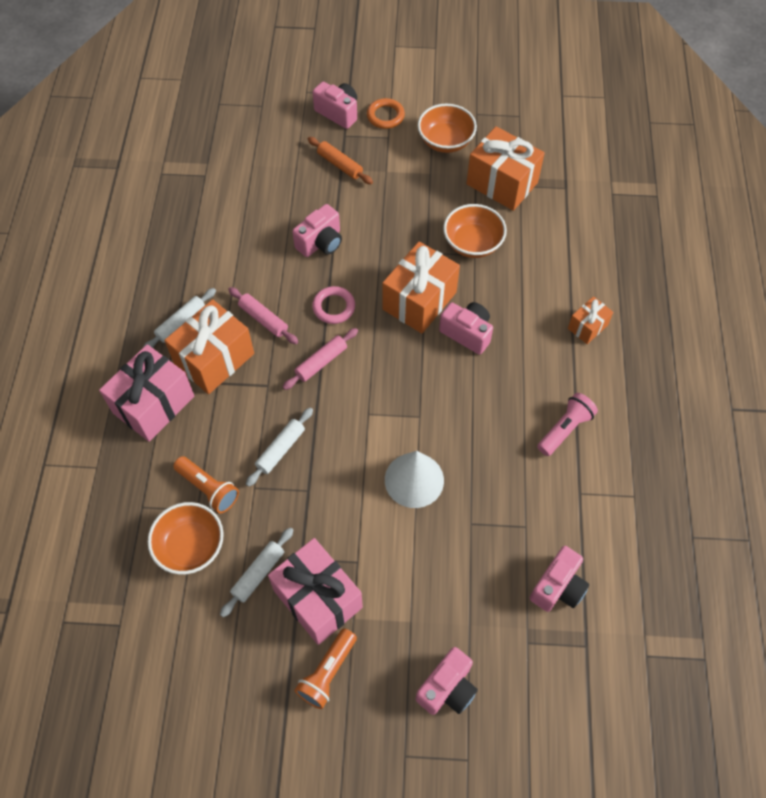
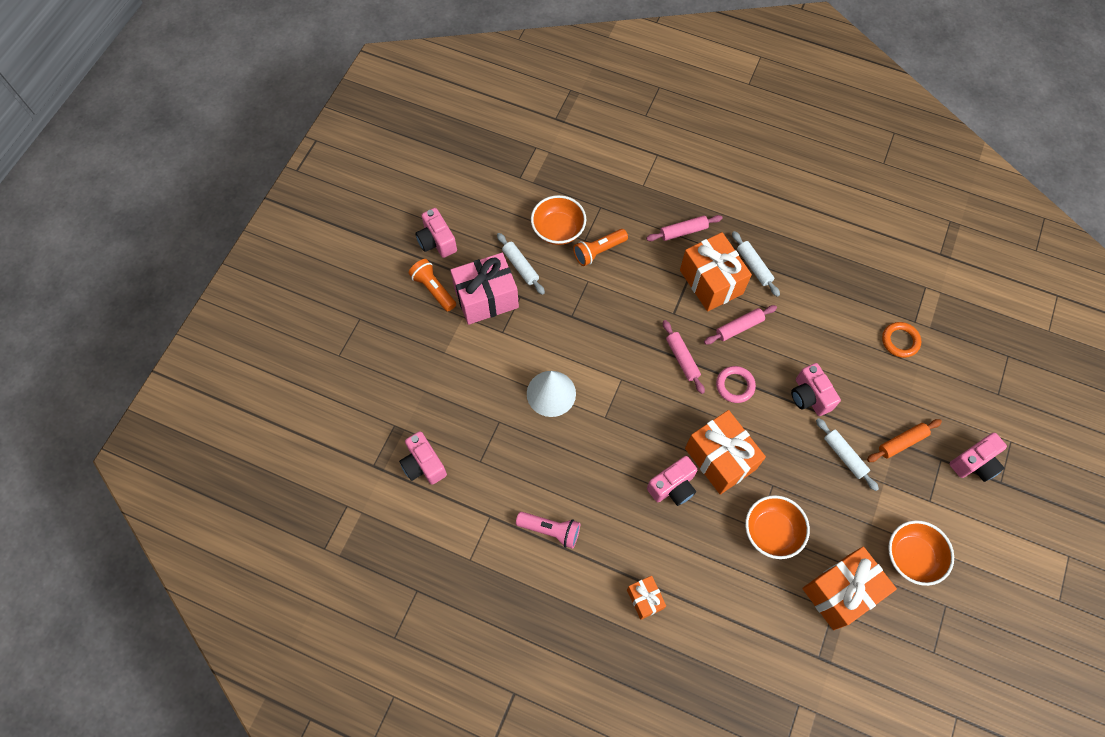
camera: 110 degrees right, 5 degrees up
pink gift [99,344,194,442] -> pink rolling pin [646,215,723,241]
white rolling pin [246,407,313,487] -> white rolling pin moved to [816,418,879,491]
orange ring [367,98,405,129] -> orange ring moved to [882,322,921,358]
pink camera [416,647,478,715] -> pink camera moved to [415,208,457,258]
pink flashlight [537,393,598,456] -> pink flashlight turned 45 degrees counterclockwise [516,512,580,549]

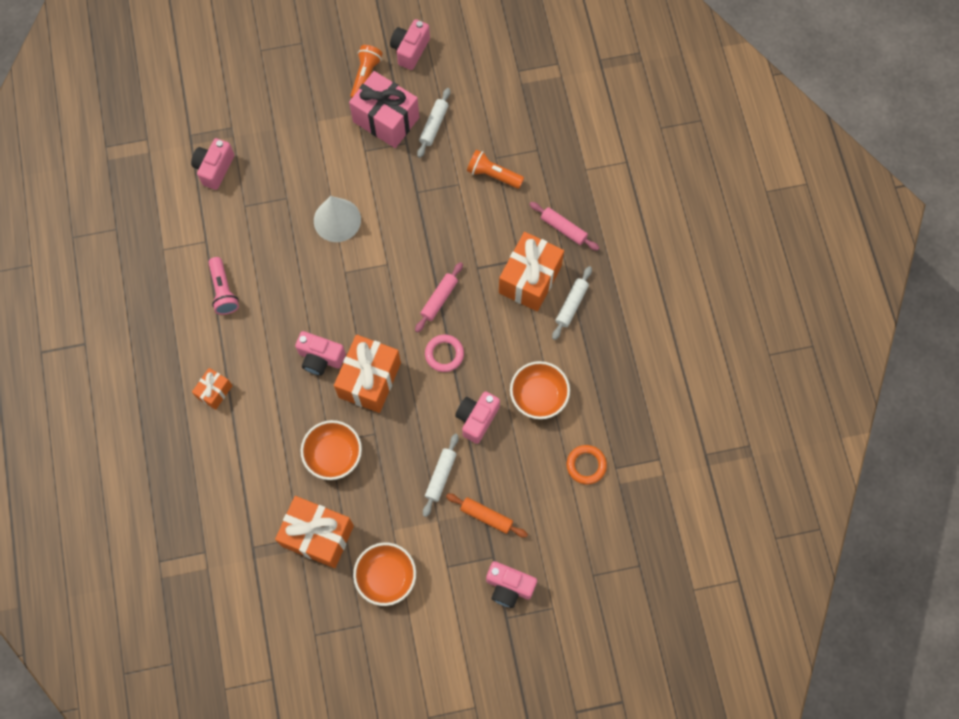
camera: 55 degrees right, 5 degrees up
orange bowl [531,195,586,245] -> orange bowl moved to [510,361,570,419]
pink rolling pin [704,305,777,344] -> none

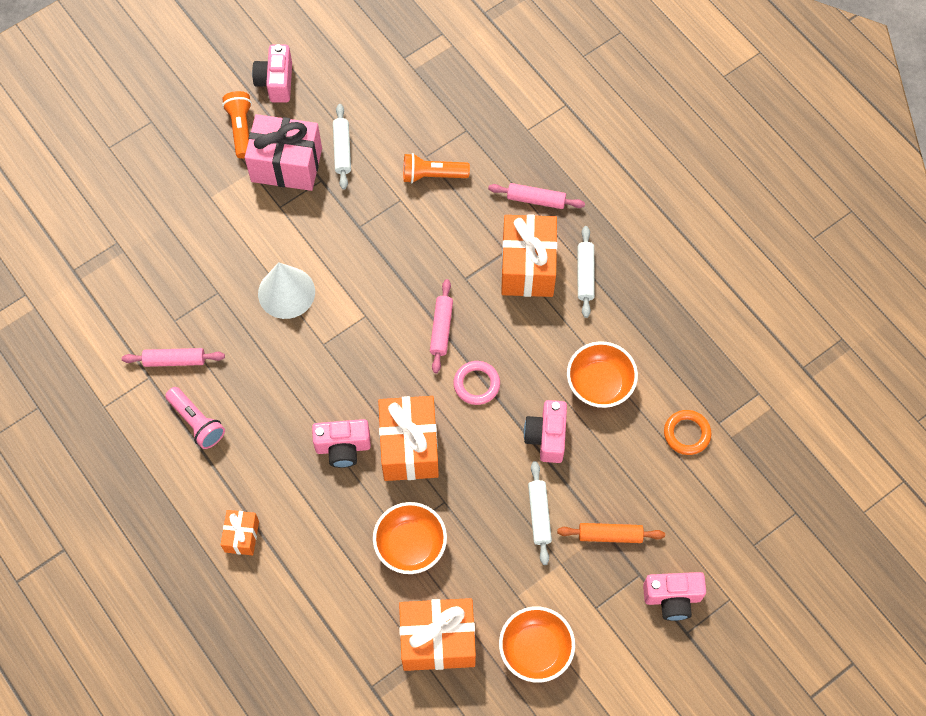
camera: 25 degrees left, 5 degrees down
pink camera [191,138,234,190] -> none
none -> pink rolling pin [122,348,225,367]

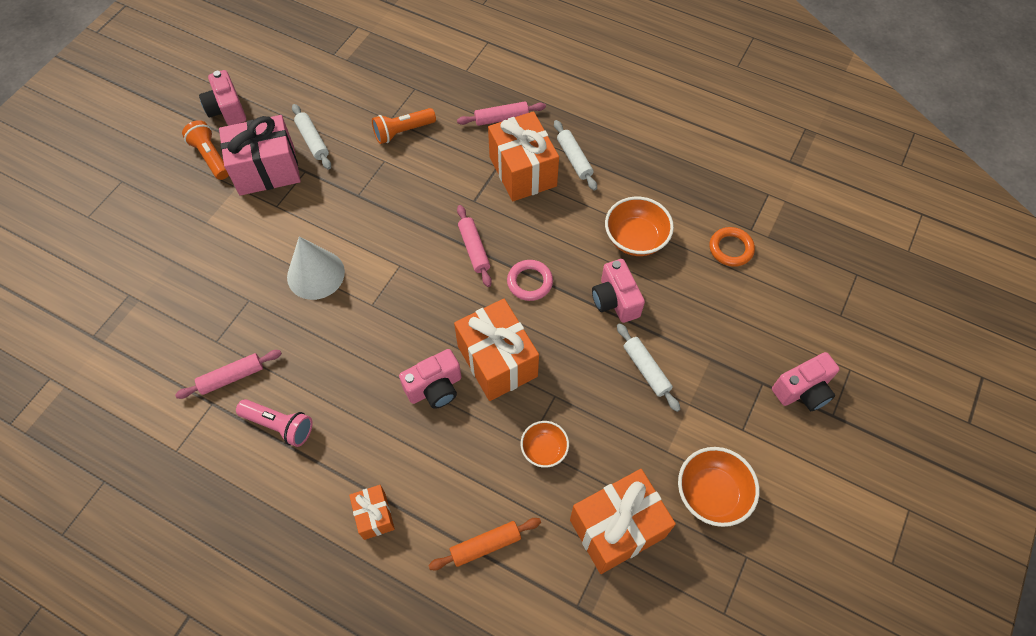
camera: 25 degrees left, 5 degrees down
orange bowl [373,502,447,574] -> orange bowl [521,421,569,468], size x0.63
orange rolling pin [557,523,665,543] -> orange rolling pin moved to [428,518,541,570]

